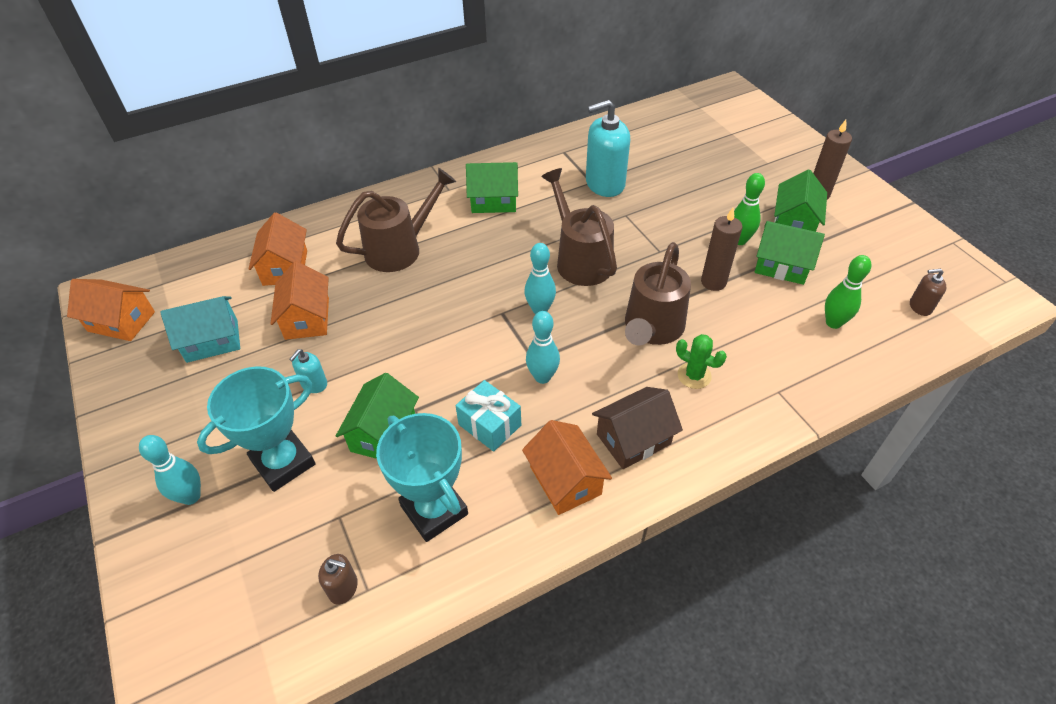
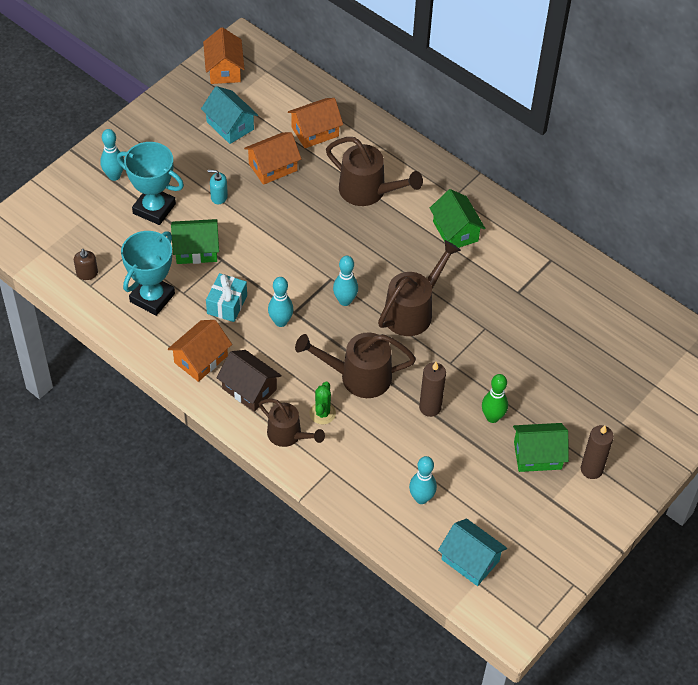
camera: 65 degrees right, 5 degrees up
turquoise soap dispenser [586,100,630,197] -> none
green house [755,221,825,285] -> none
green bowling pin [825,255,871,329] -> turquoise bowling pin [409,456,437,504]
brown soap dispenser [910,269,947,316] -> turquoise house [438,518,507,586]
none -> brown watering can [259,399,325,447]

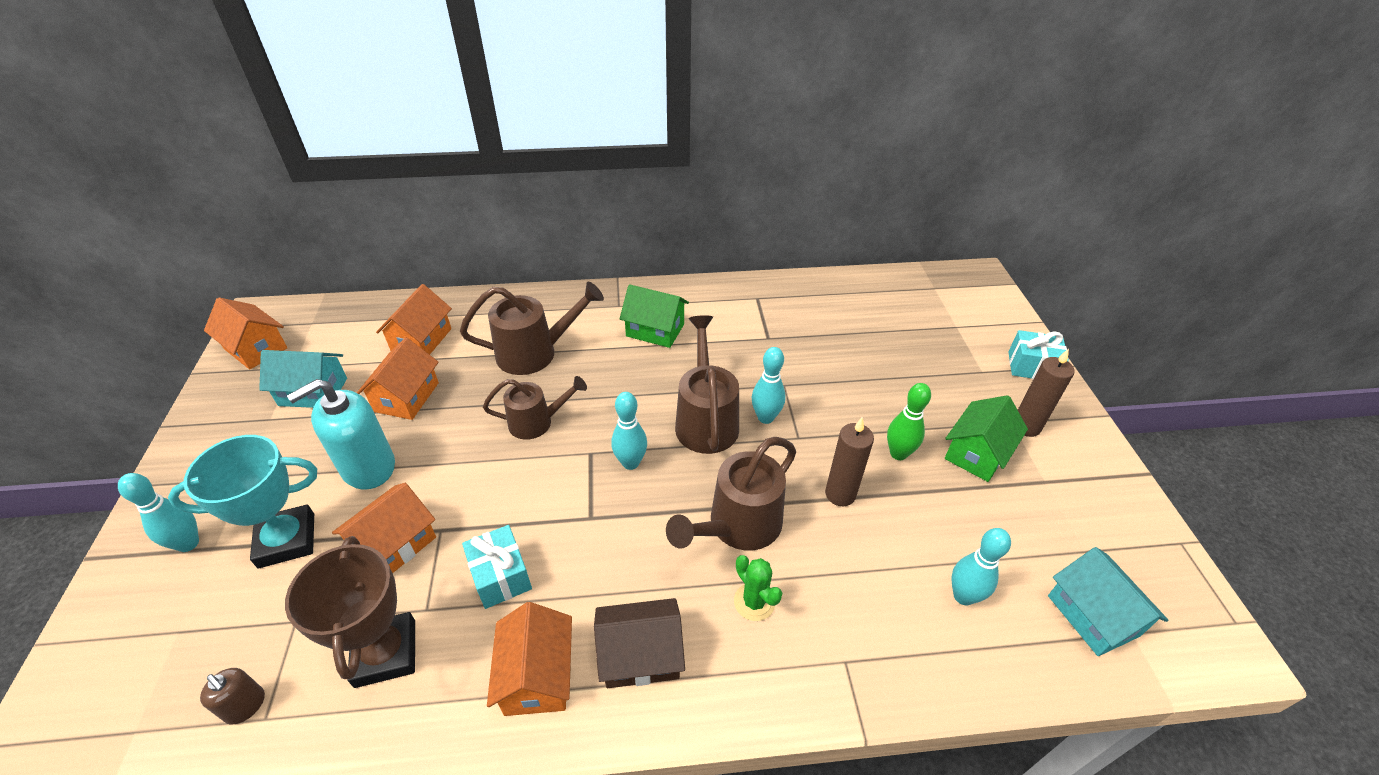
camera: 45 degrees left, 10 degrees down
turquoise trophy [121,231,175,316] -> brown trophy [285,536,415,688]
green house [171,219,219,264] -> orange house [332,483,436,573]
turquoise soap dispenser [208,170,228,204] -> turquoise soap dispenser [287,379,395,489], size x2.10
brown watering can [259,399,325,447] -> brown watering can moved to [483,376,587,440]
turquoise bowling pin [268,277,293,327] -> turquoise bowling pin moved to [752,347,786,424]
turquoise house [438,518,507,586] -> turquoise house turned 75 degrees clockwise [1048,547,1168,656]
none -> turquoise gift [1008,330,1069,379]

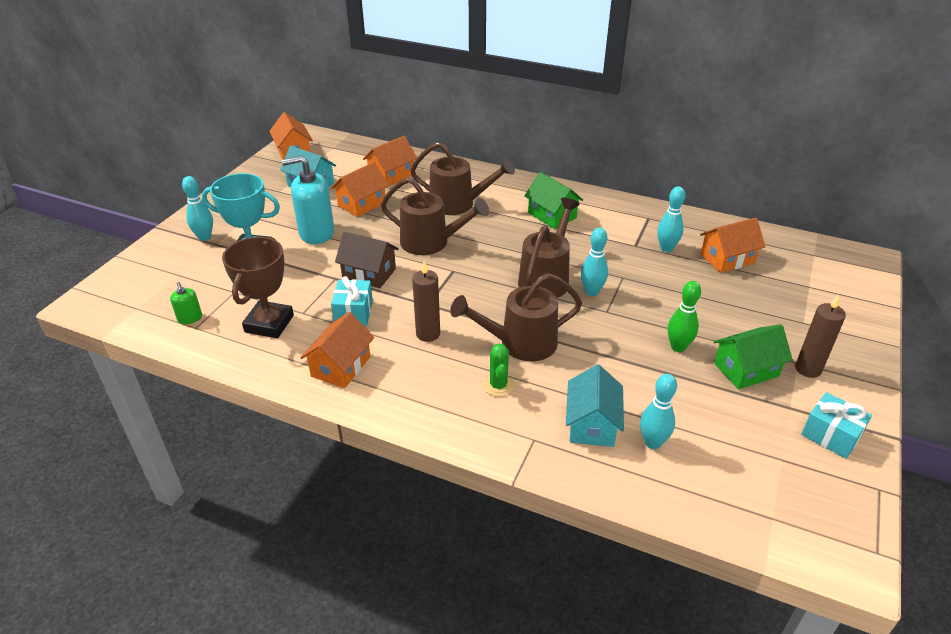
camera: 30 degrees right, 5 degrees down
brown soap dispenser [200,668,265,724] -> green soap dispenser [170,282,202,324]
orange house [332,483,436,573] -> orange house moved to [700,218,766,273]
brown watering can [483,376,587,440] -> brown watering can [381,177,489,255], size x1.51
brown house [594,598,685,688] -> brown house moved to [335,232,399,288]
turquoise bowling pin [611,392,647,470] -> turquoise bowling pin moved to [657,187,685,252]
brown candle [825,418,874,506] -> brown candle moved to [412,261,440,342]
turquoise gift [1008,330,1069,379] -> turquoise gift moved to [801,392,872,459]
turquoise house [1048,547,1168,656] -> turquoise house moved to [566,365,624,447]

